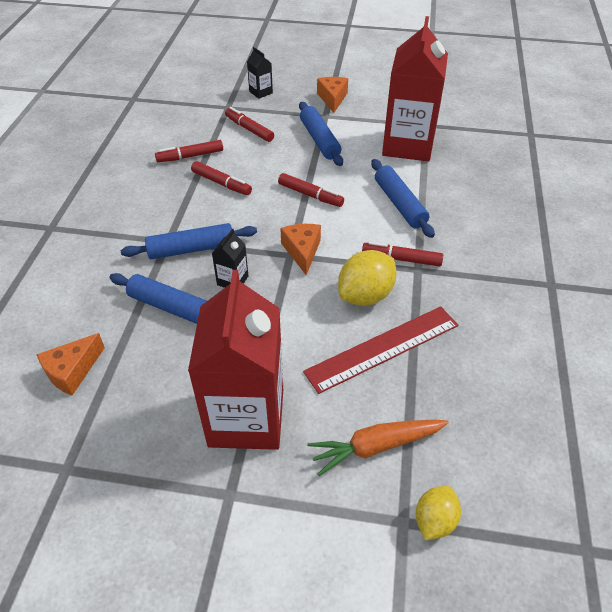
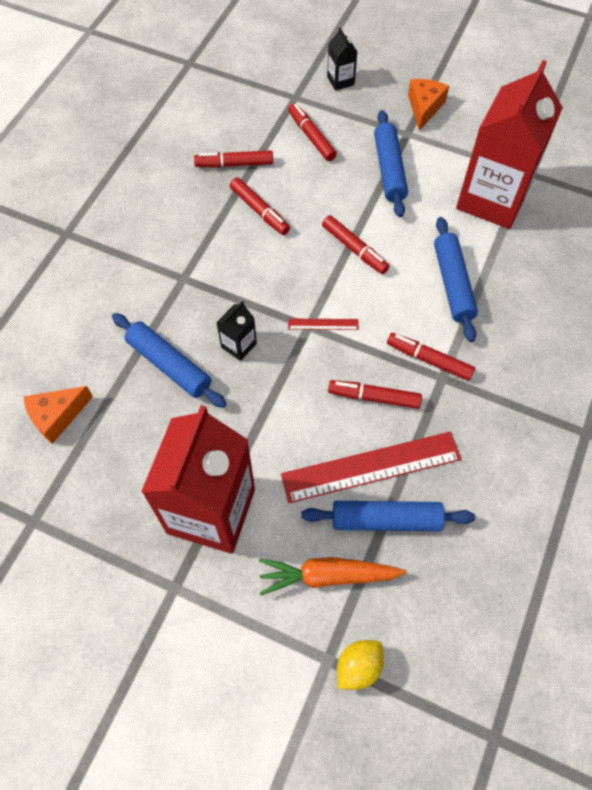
camera: 15 degrees right, 15 degrees up
blue rolling pin [121,223,257,259] -> blue rolling pin moved to [301,501,475,531]
orange cheese [280,224,321,275] -> red ruler [288,318,359,330]
yellow lemon [338,250,397,306] -> red marker [328,380,422,409]

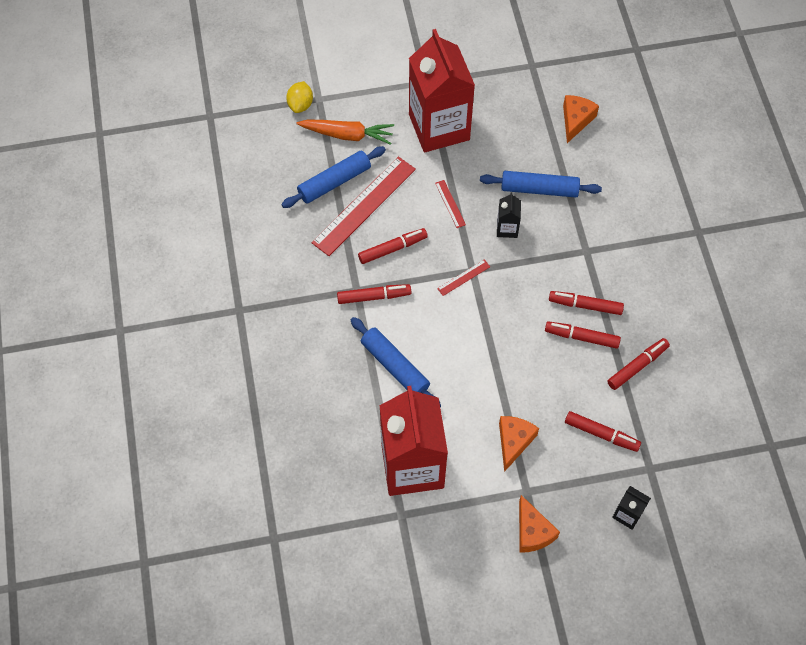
camera: 145 degrees right, 0 degrees up
orange carrot [259,557,406,595] -> orange carrot turned 45 degrees clockwise [296,119,394,145]
red marker [322,215,389,274] -> red marker moved to [549,291,624,315]
blue rolling pin [374,110,408,217] -> orange cheese [499,416,539,472]
none -> red ruler [435,180,466,228]

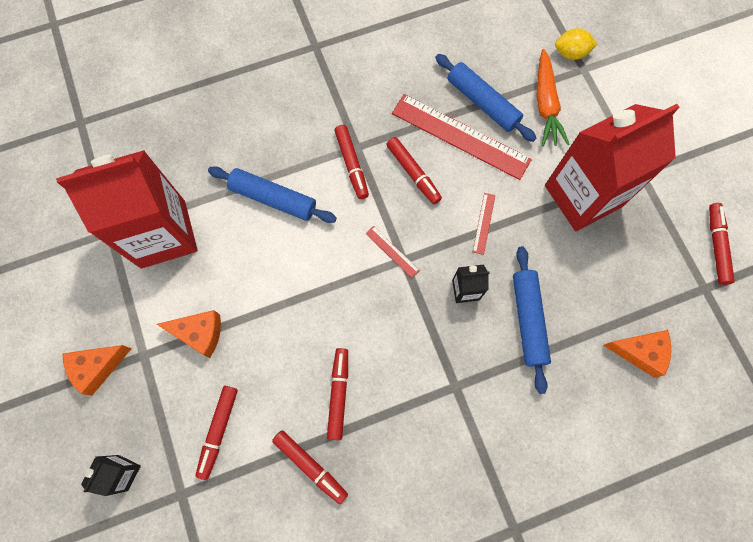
camera: 80 degrees right, 10 degrees up
blue rolling pin [351,317,441,407] -> blue rolling pin turned 75 degrees clockwise [208,166,337,223]
red ruler [435,180,466,228] -> red ruler turned 45 degrees counterclockwise [473,193,495,255]
red marker [549,291,624,315] -> red marker moved to [709,203,735,285]

